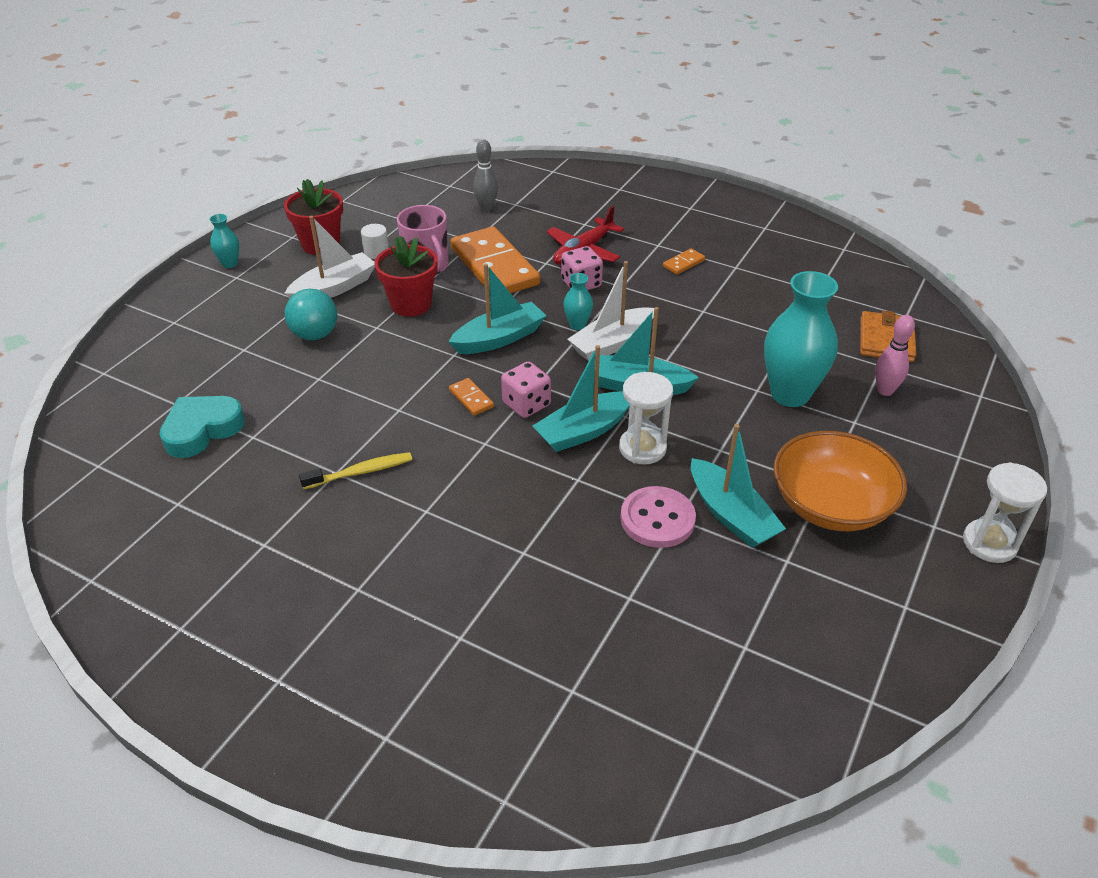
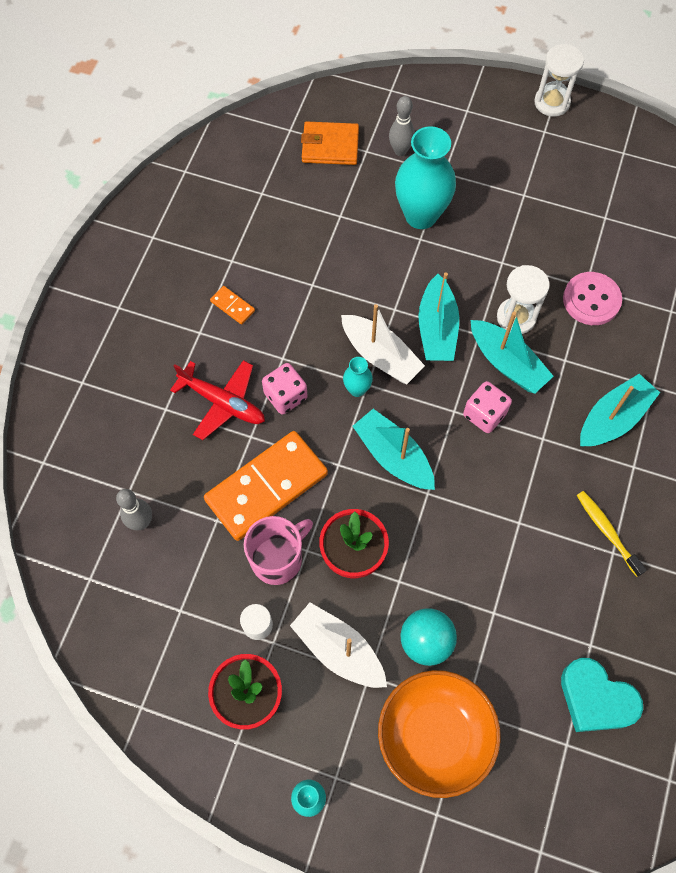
camera: 100 degrees left, 25 degrees up
orange domino [449,378,494,416] -> none
turquoise boat [691,424,786,548] -> turquoise boat moved to [580,374,660,447]
orange bowl [773,431,907,531] -> orange bowl moved to [378,670,501,798]
pink bowling pin [875,315,915,396] -> grey bowling pin [389,96,415,156]

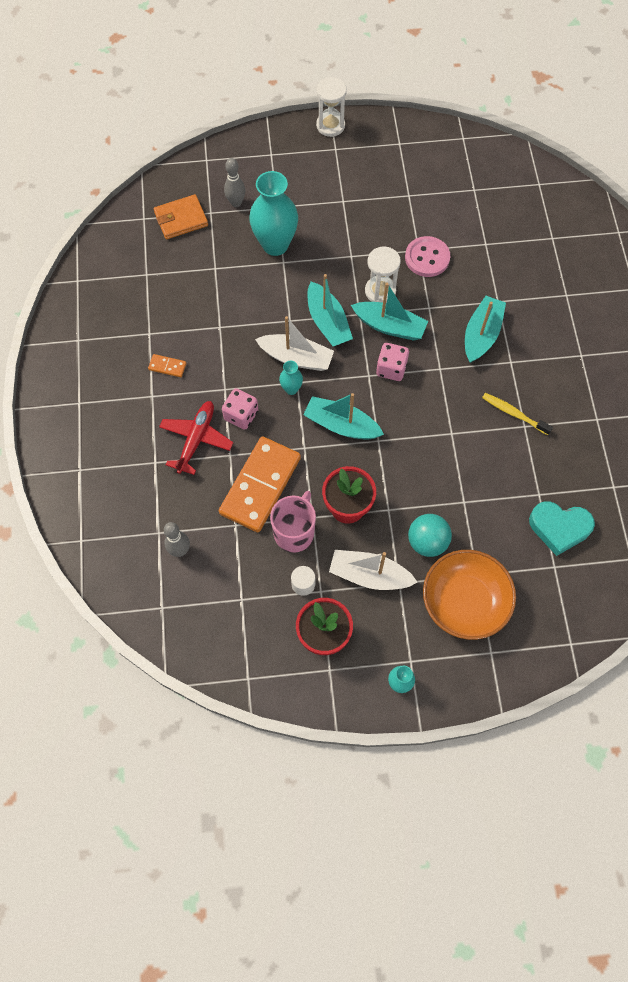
camera: 25 degrees left, 0 degrees up
red plane [170,360,265,440] -> red plane turned 75 degrees counterclockwise [159,401,233,475]

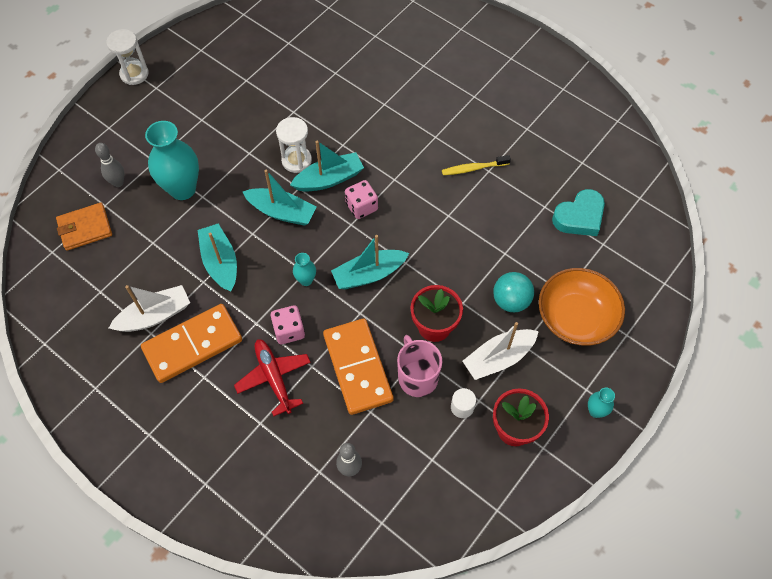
camera: 45 degrees left, 5 degrees down
orange domino [148,354,186,377] -> orange domino [141,304,242,383], size x2.49
orange wallet [154,194,208,239] -> orange wallet turned 45 degrees clockwise [56,203,112,251]
white boat [255,316,334,371] -> white boat moved to [109,285,190,332]
pink button [405,236,450,277] -> none
turquoise boat [465,296,506,363] -> turquoise boat moved to [198,224,237,292]

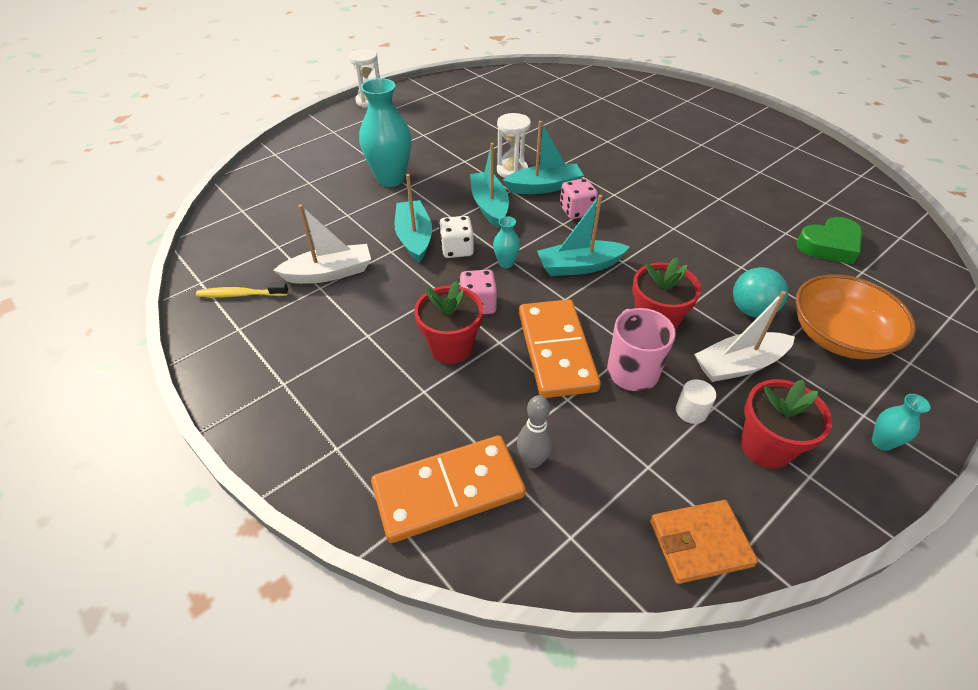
camera: 10 degrees right, 15 degrees down
orange wallet [56,203,112,251] -> orange wallet moved to [650,500,758,584]
grey bowling pin [95,143,125,187] -> none
orange domino [141,304,242,383] -> orange domino moved to [371,436,526,543]
red plane [234,339,311,416] -> red flower pot [414,281,483,364]
turquoise boat [243,169,317,226] -> turquoise boat turned 135 degrees counterclockwise [470,143,509,228]
yellow toothbrush [442,155,511,175] -> yellow toothbrush moved to [196,283,289,298]
turquoise heart [552,189,605,236] -> green heart [796,217,862,264]
none -> white dice [439,216,474,258]

